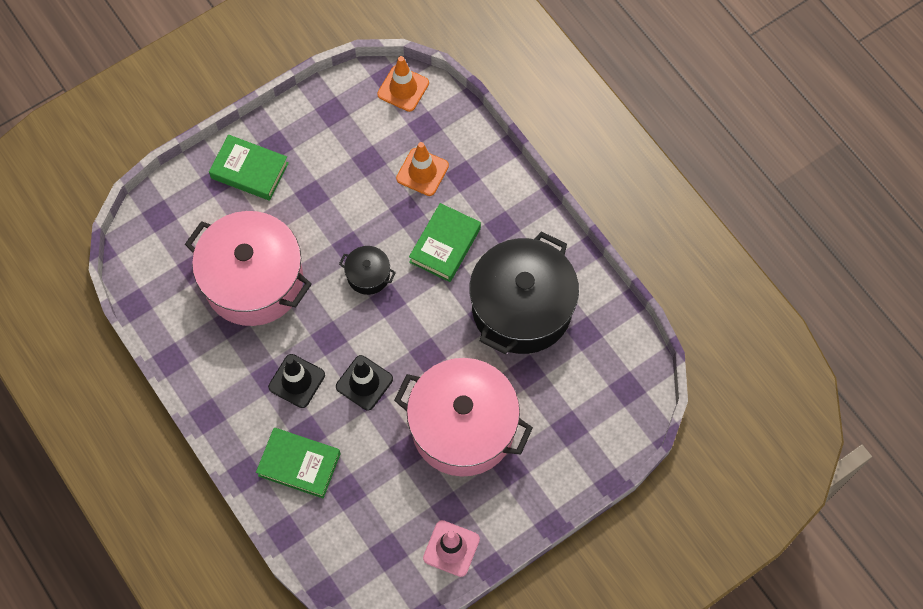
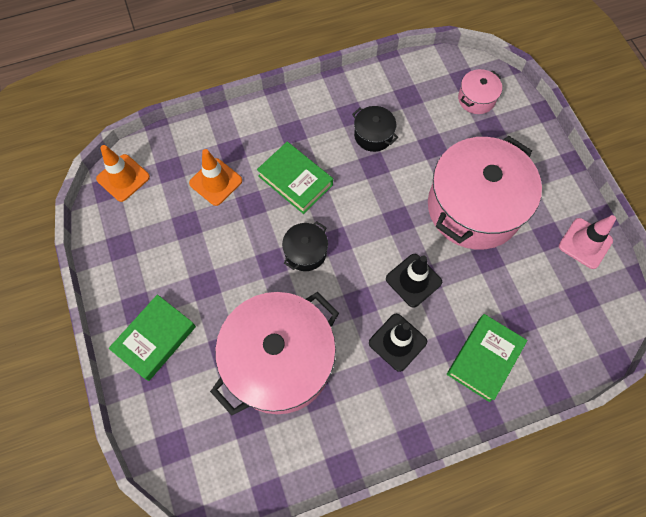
camera: 75 degrees left, 0 degrees up
black pot [469,231,579,354] -> black pot [352,106,398,152], size x0.43
none -> pink pot [458,69,502,114]

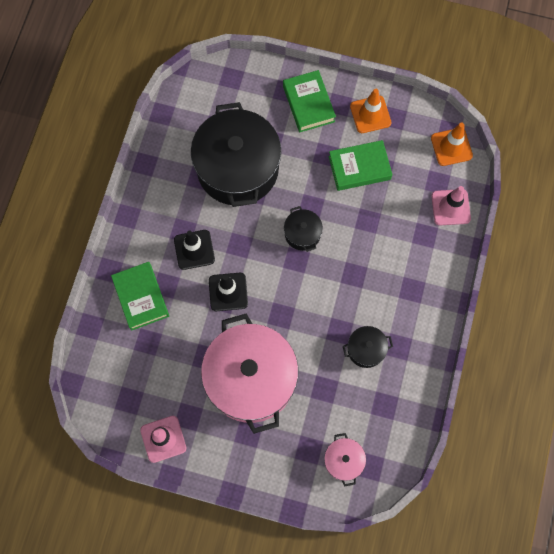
camera: 125 degrees right, 5 degrees up
orange traffic cone [189,149,242,206] -> orange traffic cone moved to [350,89,391,133]
pink pot [210,292,339,416] -> black pot [191,102,281,207]
green book [257,142,333,214] -> green book moved to [329,140,392,191]
none -> pink traffic cone [431,186,471,225]

